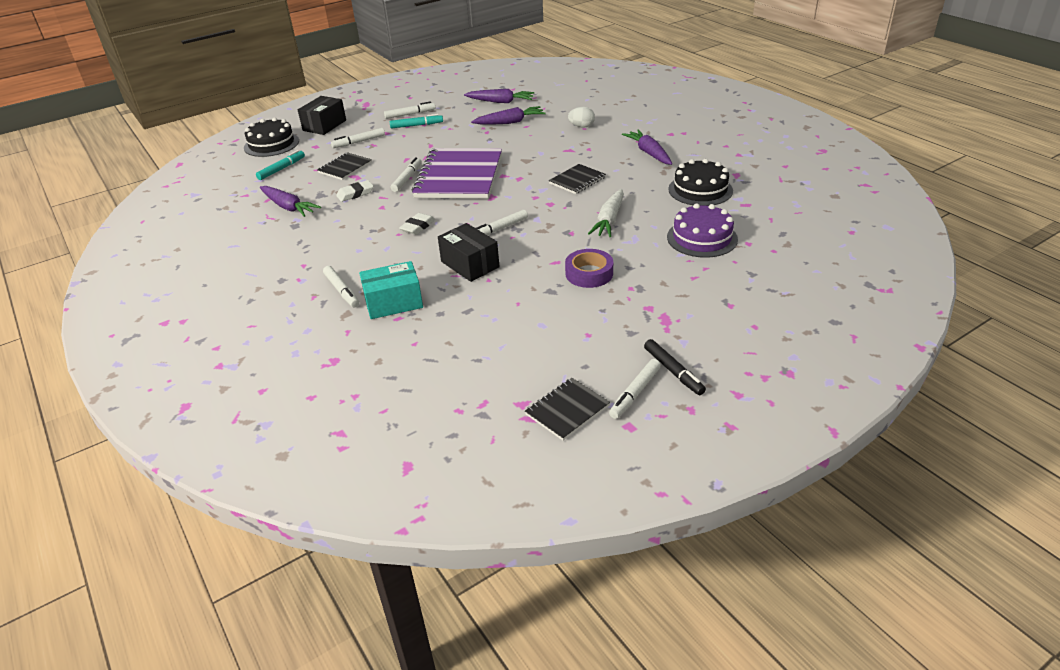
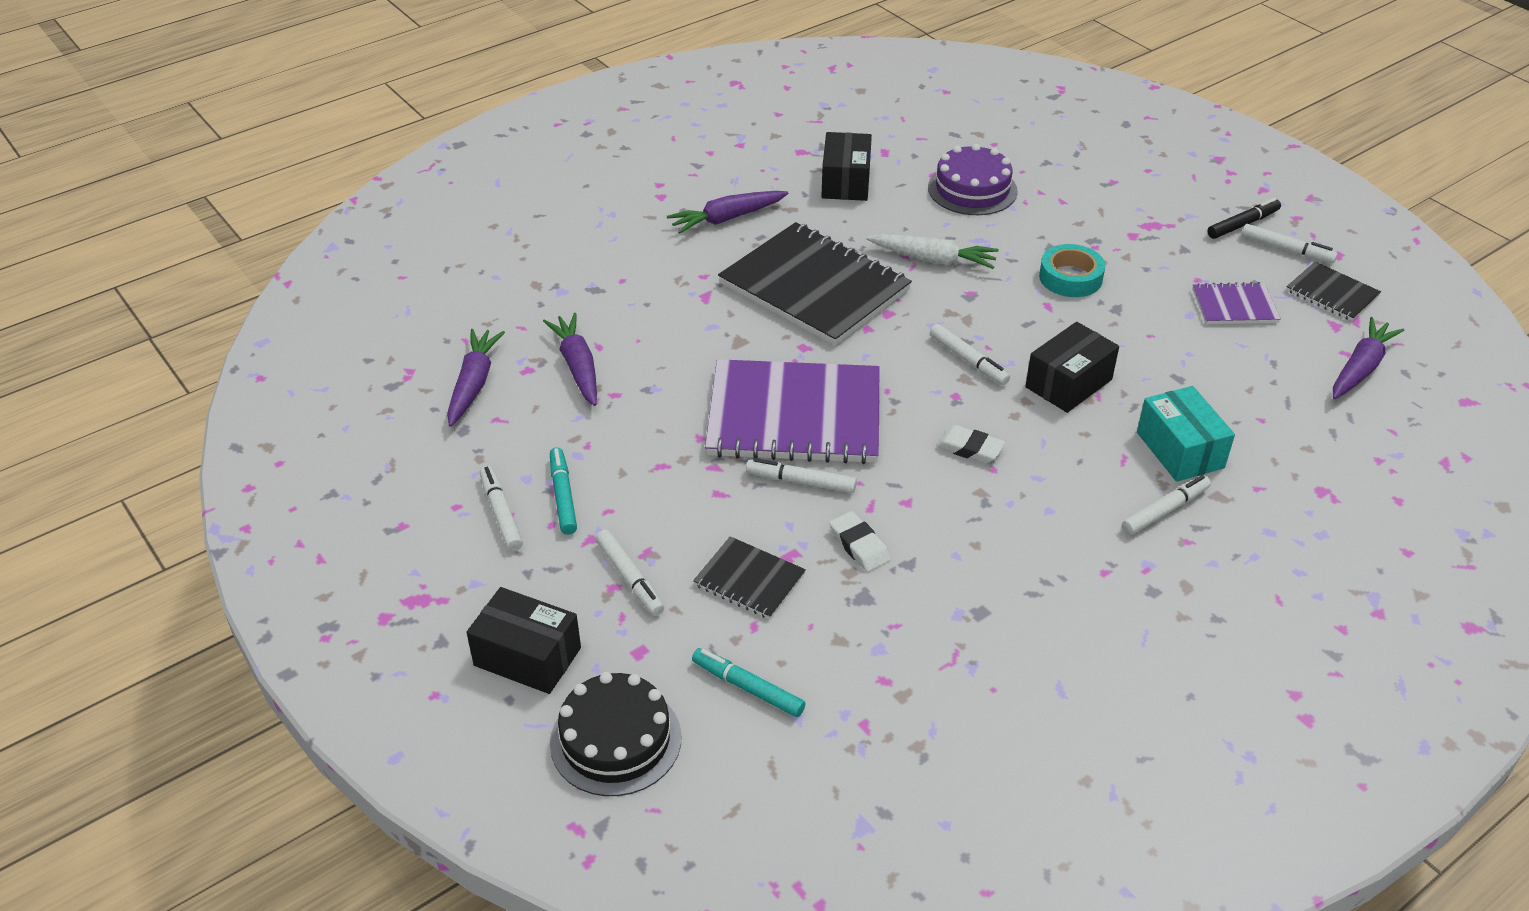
camera: 95 degrees left, 5 degrees up
purple carrot [260,186,321,217] -> purple carrot moved to [1333,317,1404,399]
black notebook [549,164,606,194] -> black notebook [718,222,912,346], size x2.09
purple tape [565,249,613,288] -> turquoise tape [1039,244,1105,297]
white egg [568,107,595,128] -> none
black cake [668,159,733,206] -> black box [822,132,872,201]
none -> purple notebook [1192,282,1281,324]

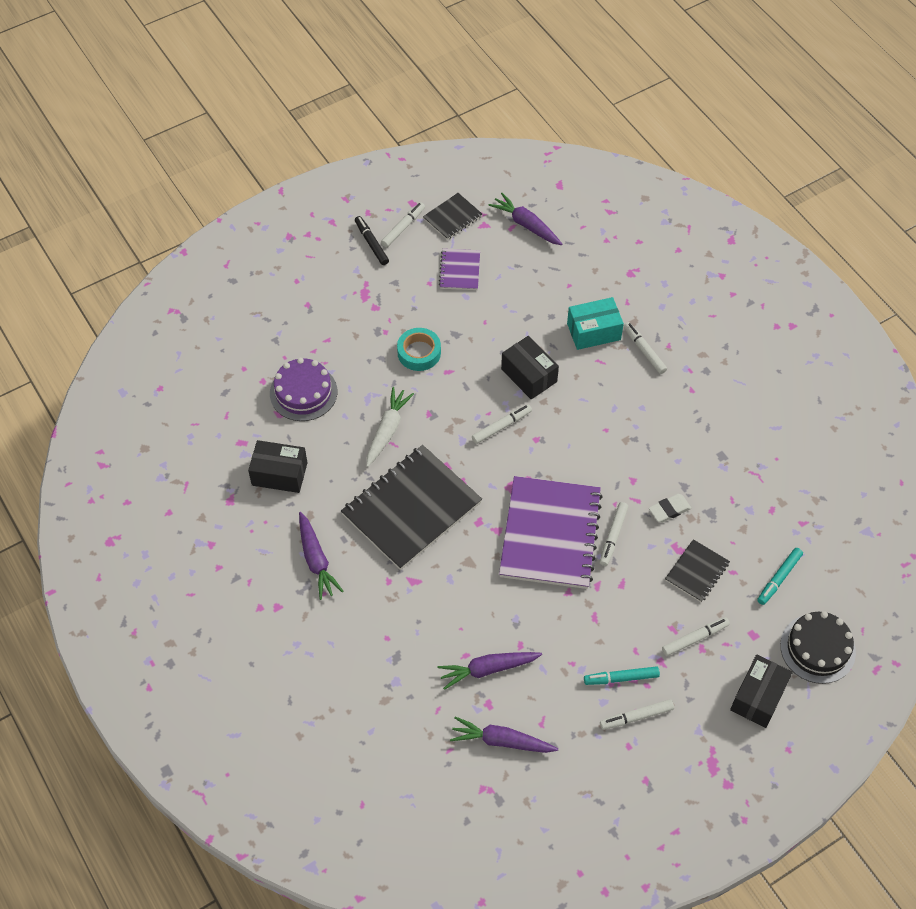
camera: 85 degrees left, 15 degrees up
white eraser [936,425,1005,463] -> none

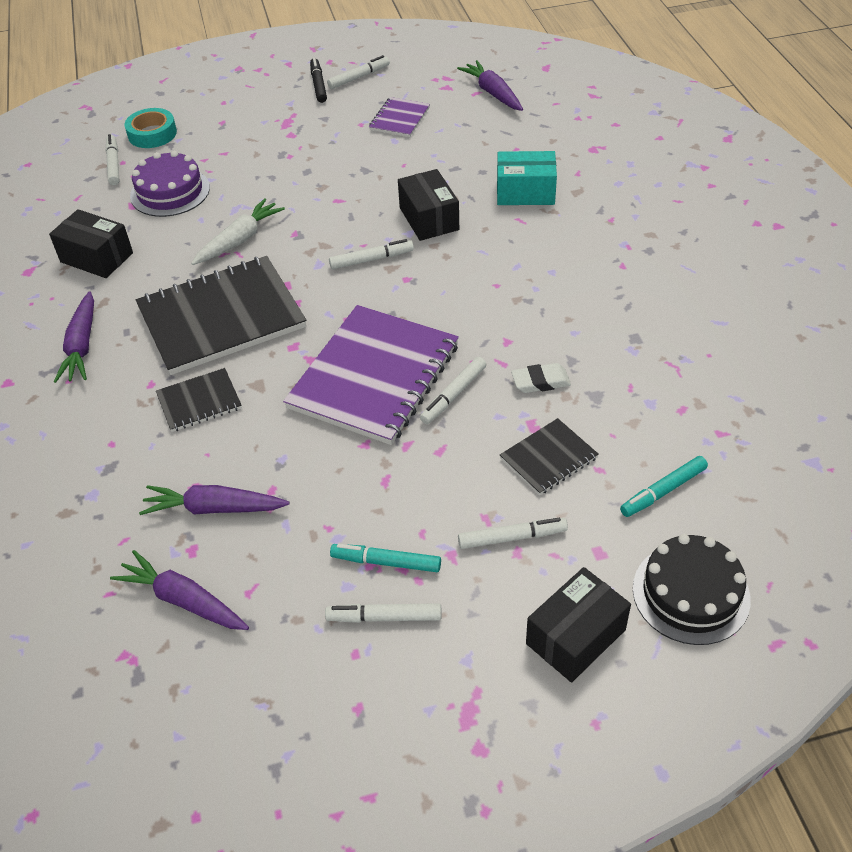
camera: 20 degrees right, 10 degrees down
turquoise tape [397,328,441,371] -> turquoise tape moved to [125,108,177,148]
black notebook [423,193,482,240] -> black notebook moved to [156,368,242,432]
white marker [623,322,667,374] -> white marker moved to [105,134,119,185]

